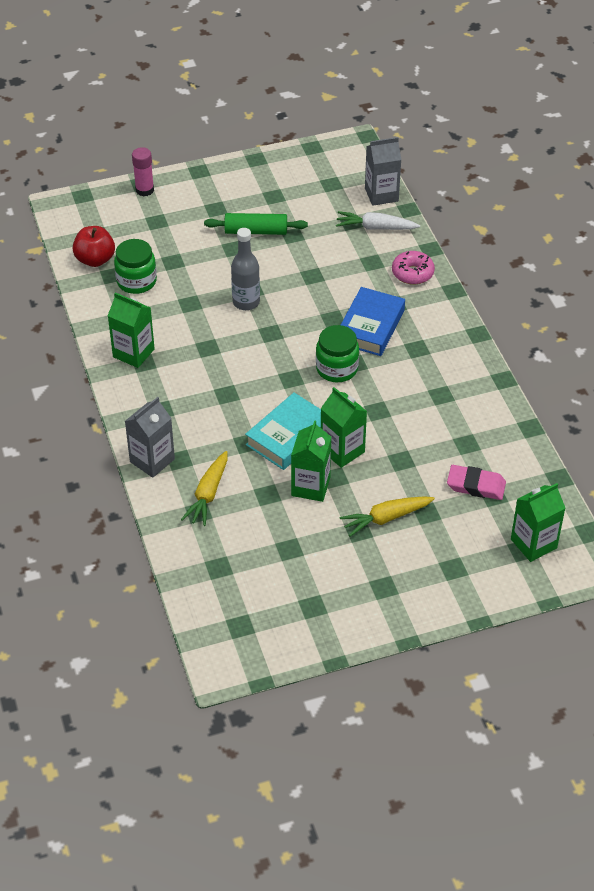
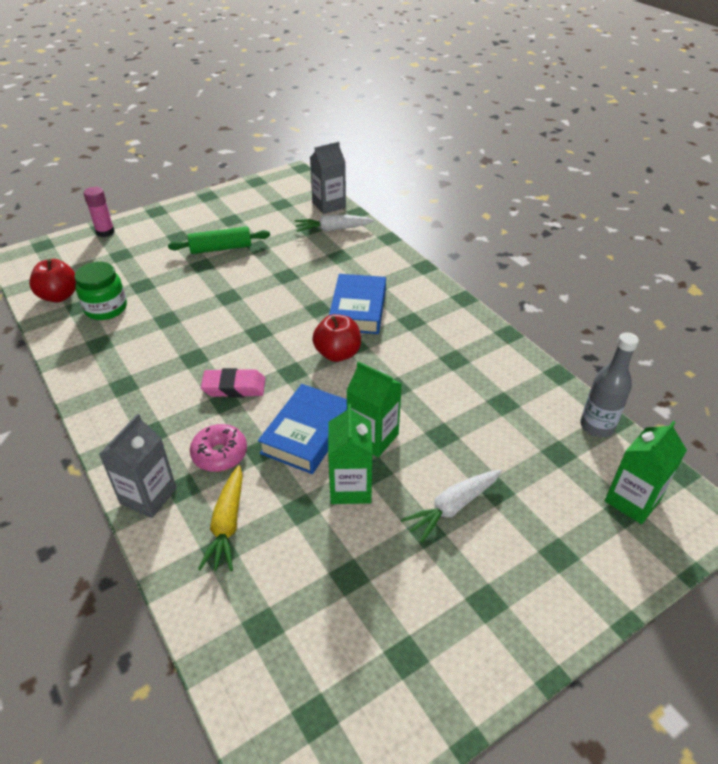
camera: 15 degrees left, 5 degrees down
green carton [108,292,155,368] -> none
grey bottle [231,228,260,310] -> grey bottle moved to [580,332,639,437]
turquoise book [245,393,321,470] -> blue book [258,384,347,474]
green jar [316,325,359,382] -> red apple [312,314,361,362]
yellow carrot [340,496,435,537] -> white carrot [401,470,502,542]
pink donut [392,251,435,285] -> pink donut moved to [190,424,247,472]
pink eraser [447,465,506,500] -> pink eraser moved to [201,368,265,398]

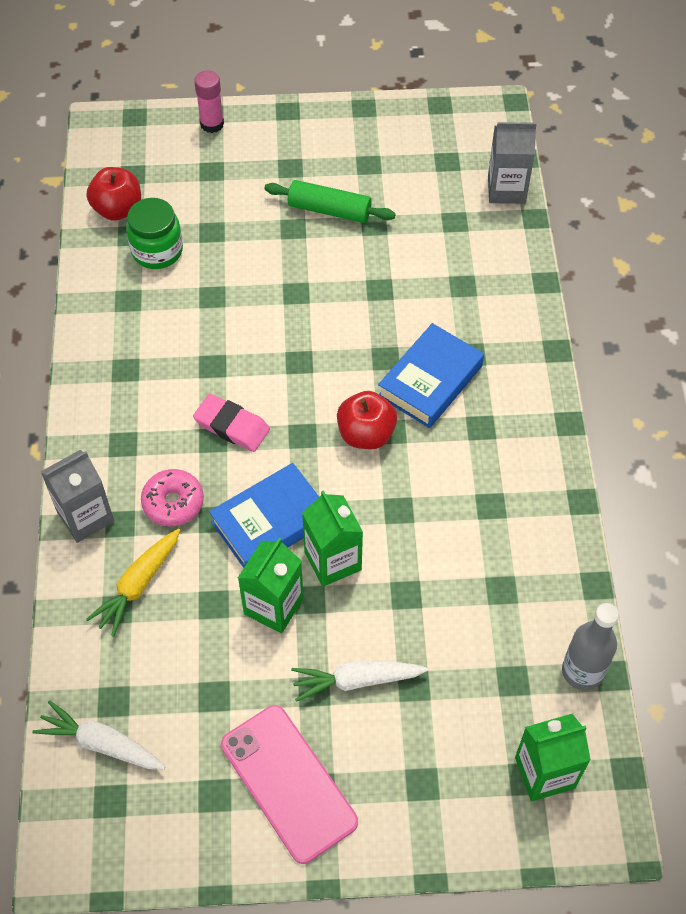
camera: 30 degrees right, 15 degrees up
white carrot [295,214,374,232] -> white carrot moved to [32,700,165,770]
none -> pink phone [221,705,358,864]

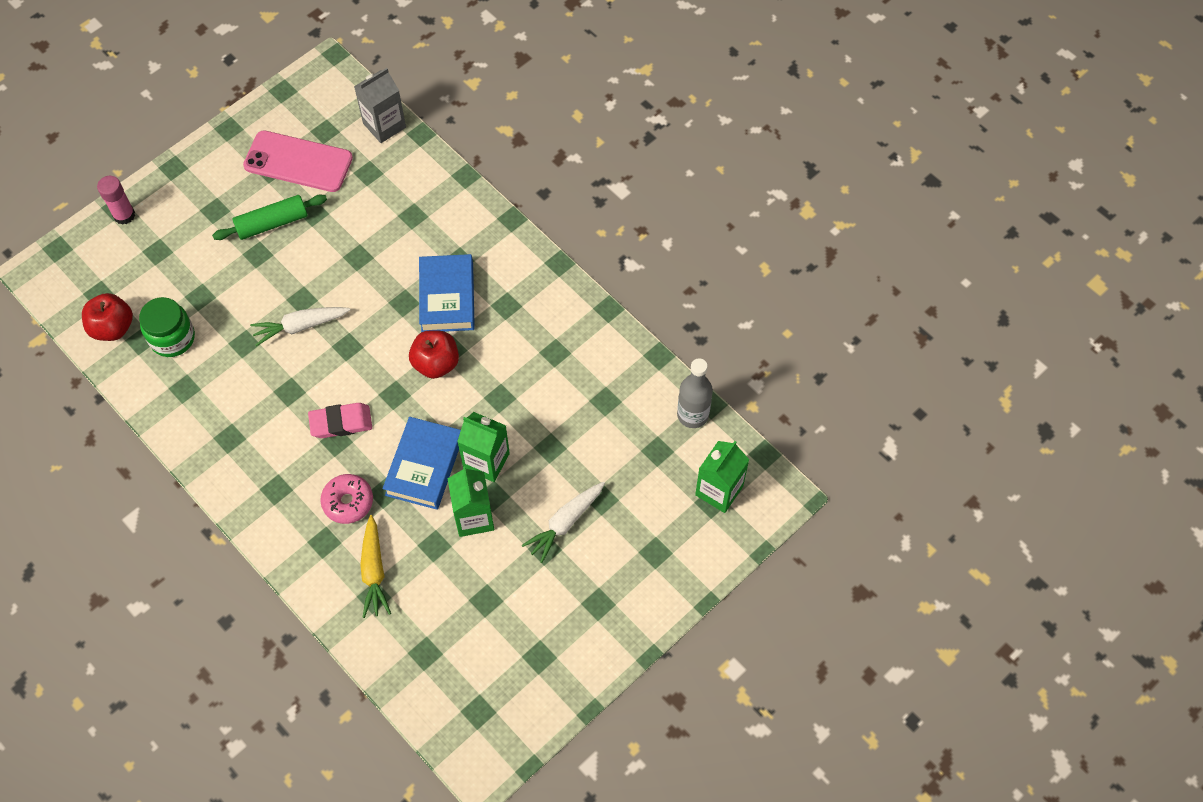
camera: 40 degrees left, 5 degrees up
white carrot [32,700,165,770] -> white carrot moved to [250,307,350,346]
grey carton [41,450,114,543] -> none
pink phone [221,705,358,864] -> pink phone moved to [243,130,353,192]

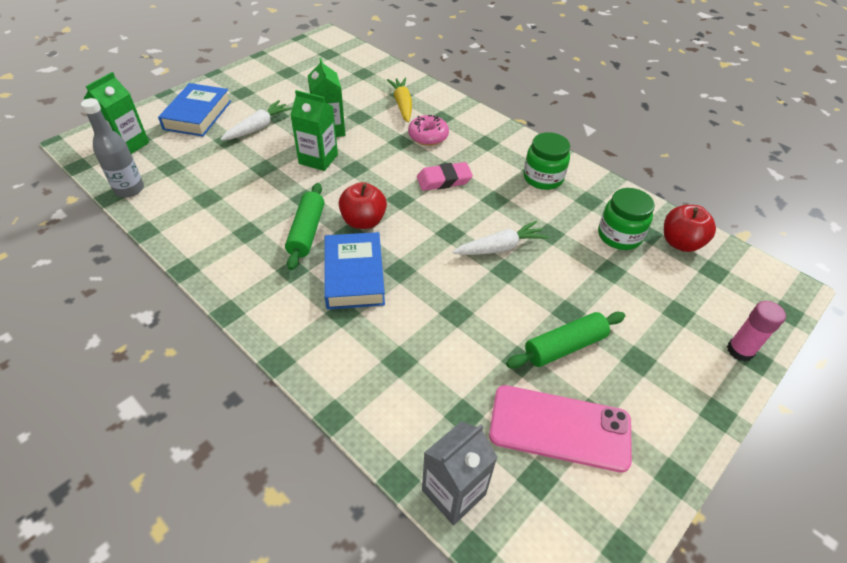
camera: 175 degrees right, 15 degrees down
blue book [383,417,461,510] -> blue book moved to [158,83,231,136]
none -> green rolling pin [285,183,324,270]
none -> green jar [524,132,570,190]

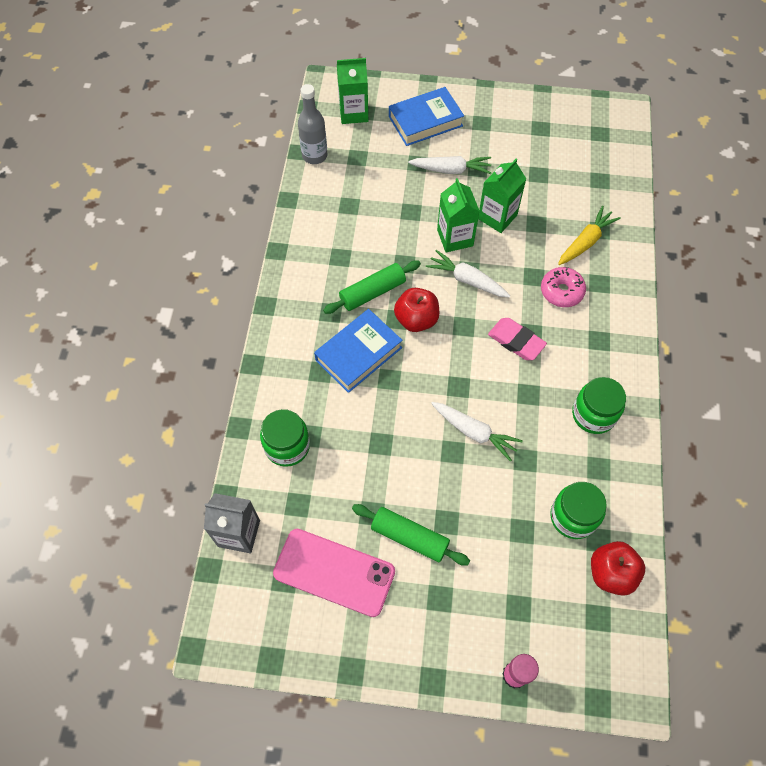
camera: 55 degrees right, 15 degrees up
pink phone [489,385,632,473] -> pink phone turned 45 degrees counterclockwise [273,529,395,617]
none -> green jar [260,409,310,467]
none -> white carrot [426,250,510,298]

